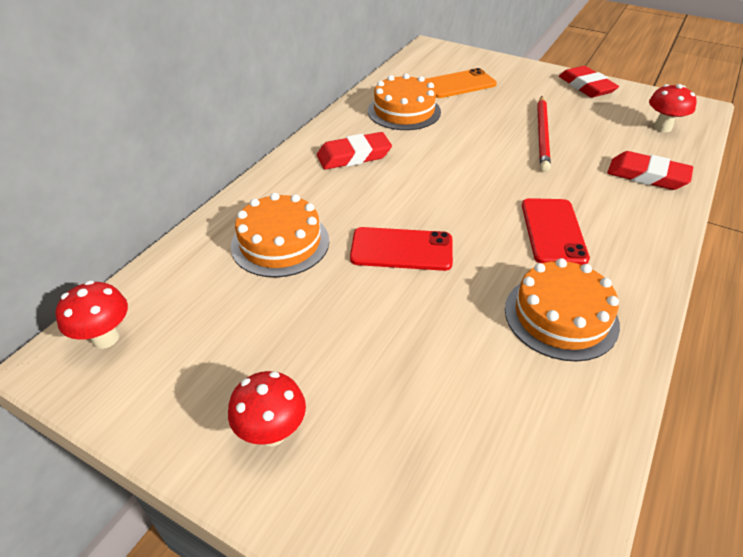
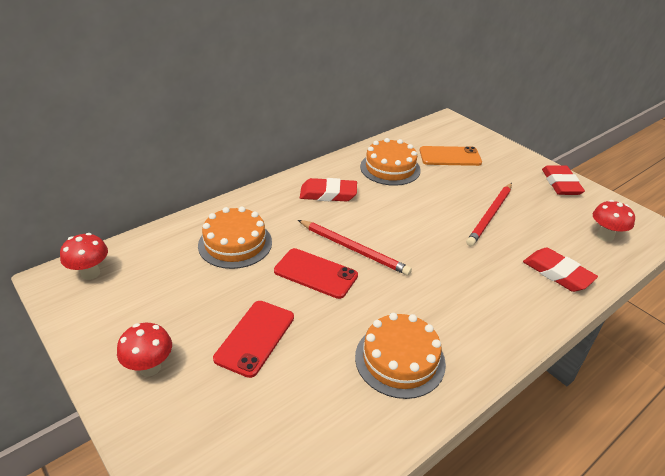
camera: 20 degrees right, 5 degrees down
red phone [522,198,590,265] -> red phone moved to [213,301,294,378]
none -> red pencil [298,220,412,276]

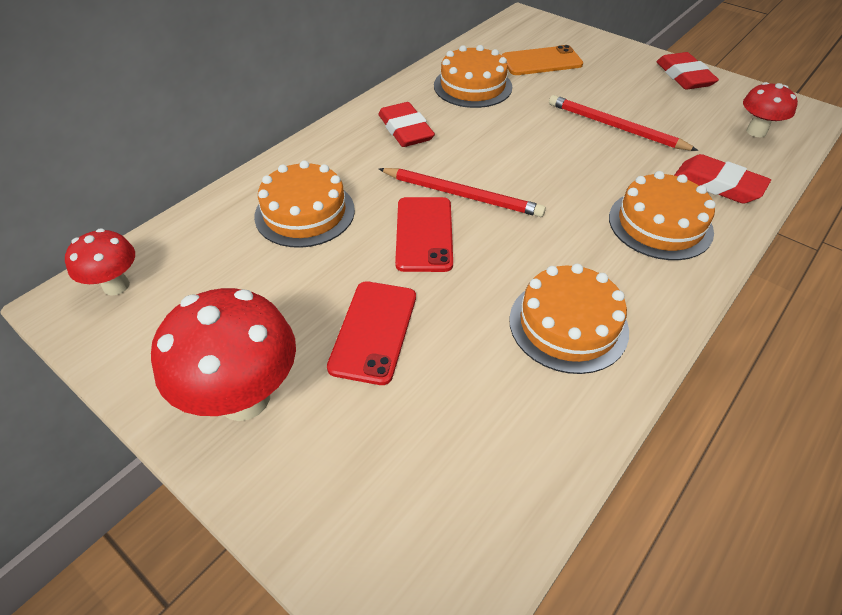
camera: 10 degrees left, 10 degrees up
red mushroom [117,323,172,377] -> red mushroom [151,288,296,421], size x1.76
red phone [274,248,358,299] -> red phone turned 75 degrees clockwise [395,197,453,272]
red eraser [300,178,357,201] -> red eraser turned 75 degrees clockwise [378,102,435,147]
red pencil [466,183,512,246] -> red pencil turned 105 degrees clockwise [549,95,698,151]
none -> orange cake [609,171,715,260]

